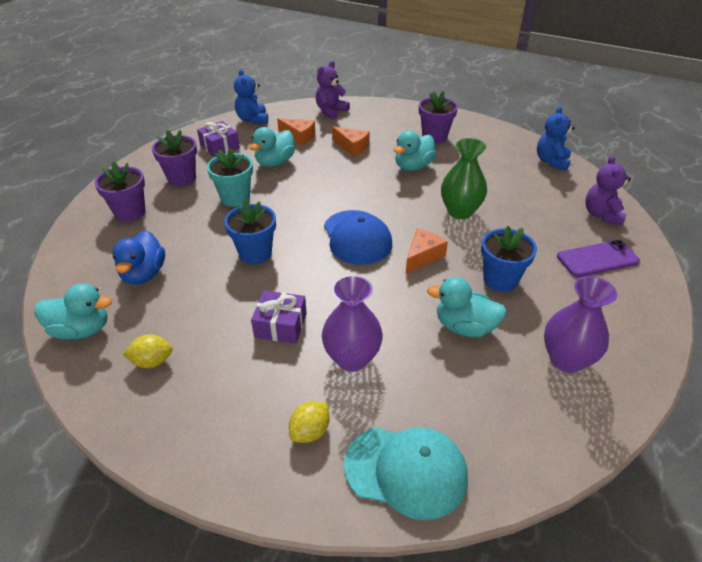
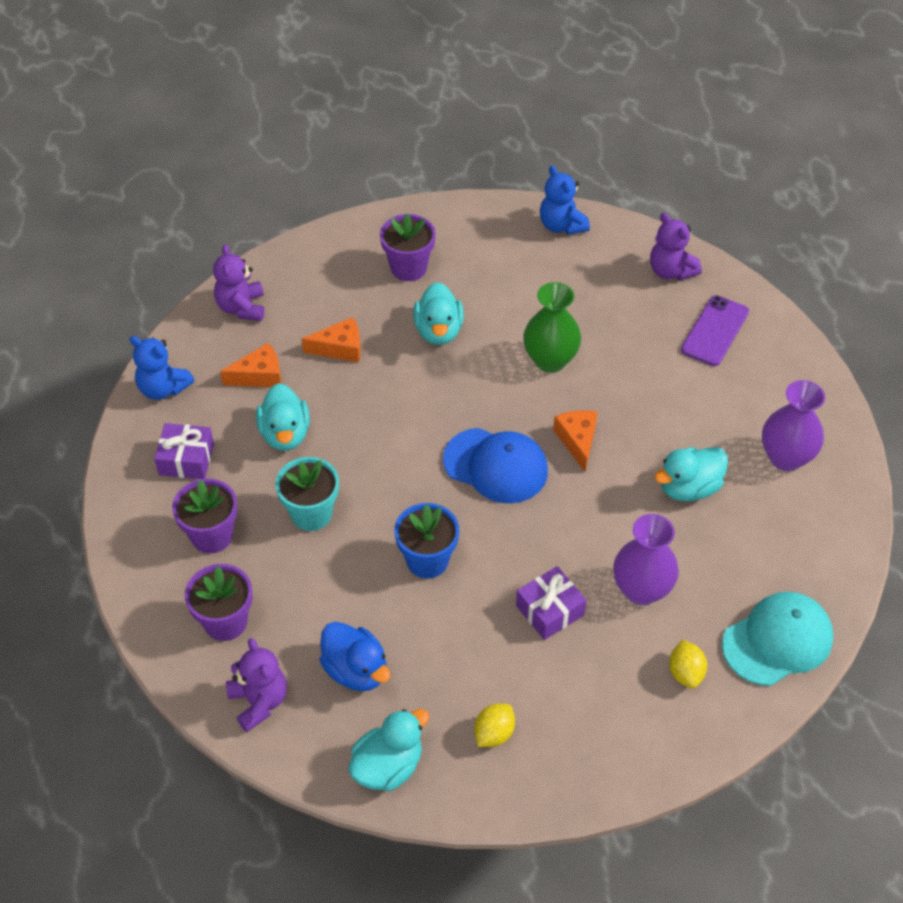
camera: 45 degrees left, 10 degrees up
blue flower pot [481,226,537,292] -> none
none -> purple teddy bear [226,638,287,732]

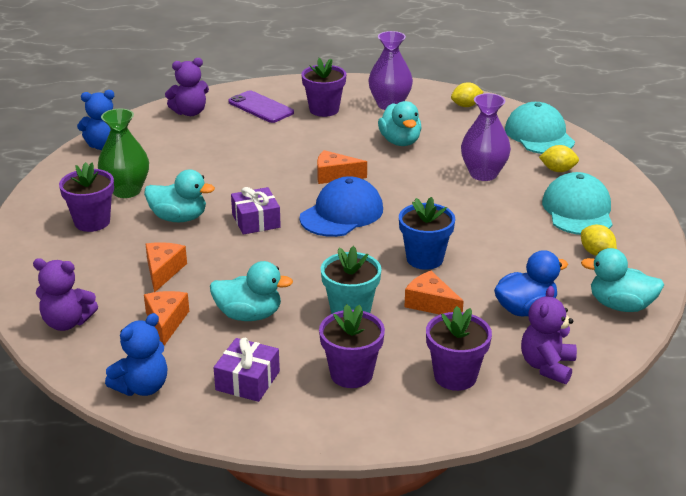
camera: 75 degrees left, 20 degrees down
purple teddy bear [226,638,287,732] -> purple teddy bear turned 60 degrees counterclockwise [521,286,577,384]
turquoise duck [348,709,429,791] -> turquoise duck turned 45 degrees counterclockwise [581,248,664,312]
purple gift [516,566,586,640] -> purple gift moved to [231,187,281,235]
green vase [523,282,581,373] -> green vase moved to [98,109,149,198]
none -> purple flower pot [301,58,346,117]
none -> orange cheese [405,271,464,315]
none -> yellow lemon [451,82,483,107]
none -> turquoise cap [542,172,613,235]

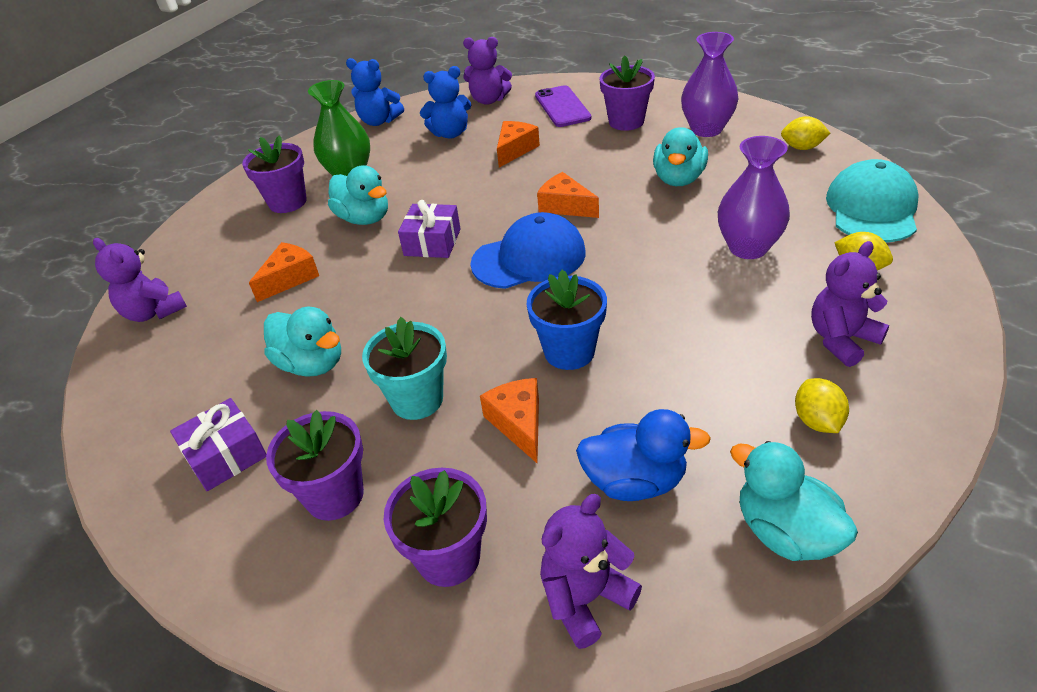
camera: 35 degrees right, 10 degrees up
blue teddy bear [105,313,168,396] -> blue teddy bear moved to [420,66,471,139]
orange cheese [144,291,189,346] -> orange cheese moved to [497,121,540,167]
turquoise cap [542,172,613,235] -> purple teddy bear [811,241,889,367]

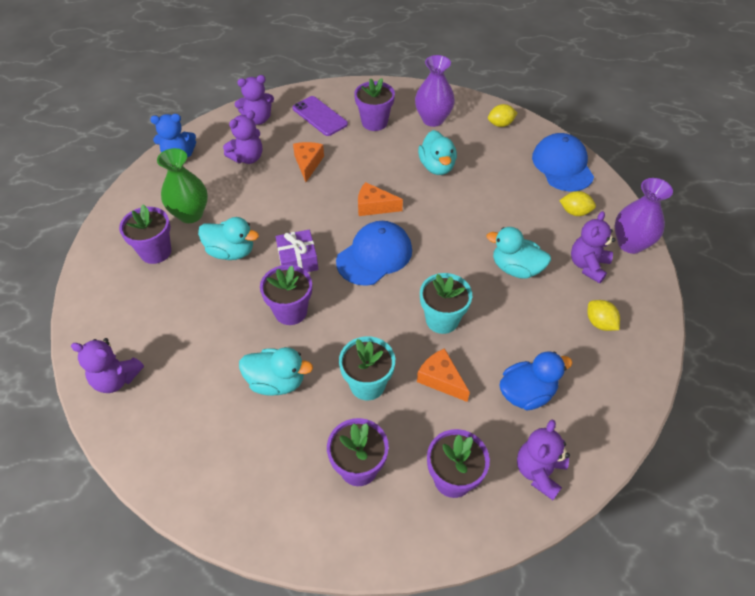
camera: 30 degrees left, 10 degrees up
purple gift [170,398,267,491] -> none
orange cheese [249,242,319,302] -> none
blue teddy bear [420,66,471,139] -> purple teddy bear [223,111,262,164]
blue flower pot [527,270,607,370] -> turquoise flower pot [420,273,472,334]
purple vase [718,136,790,259] -> purple vase moved to [614,178,673,254]
turquoise duck [730,441,858,561] -> turquoise duck moved to [487,227,551,279]
turquoise cap [826,159,918,242] -> blue cap [532,133,594,192]
none -> purple flower pot [260,265,312,325]

